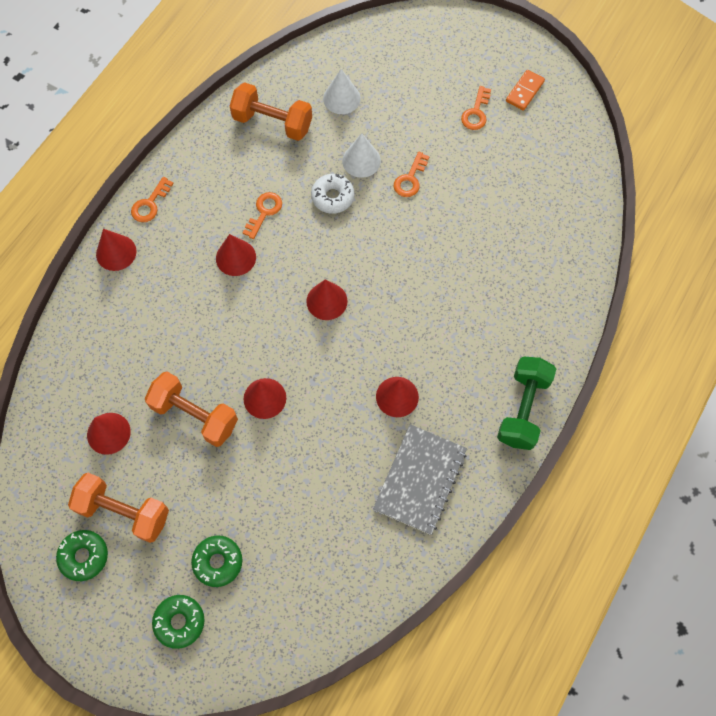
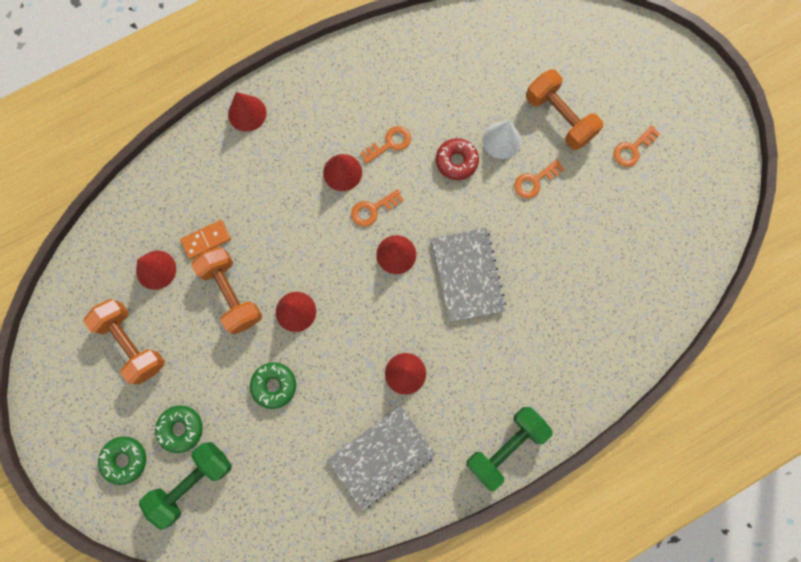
camera: 30 degrees right, 10 degrees up
green donut [56,530,108,581] -> green donut moved to [250,362,296,409]
orange key [131,177,174,222] -> orange key moved to [351,189,404,227]
orange dumbbell [230,82,312,141] -> orange dumbbell moved to [526,69,603,150]
white donut [311,174,354,214] -> red donut [436,138,479,180]
white cone [323,69,361,114] -> none
orange domino [506,70,545,111] -> orange domino moved to [180,220,231,259]
none -> green dumbbell [139,442,232,530]
none -> grey notebook [431,228,506,322]

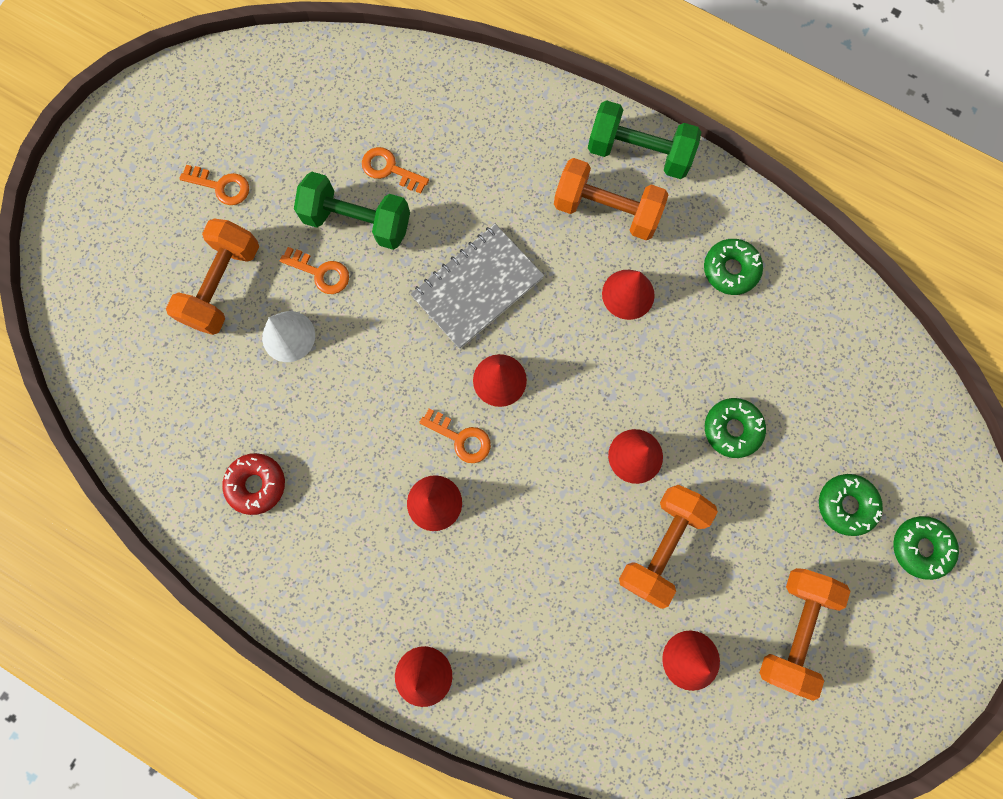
camera: 120 degrees left, 0 degrees up
green dumbbell [139,442,232,530] -> green dumbbell moved to [294,172,410,250]
orange domino [180,220,231,259] -> none
grey notebook [327,405,436,510] -> green donut [704,239,763,295]
orange key [360,126,411,164] -> orange key moved to [362,147,429,193]
red donut [436,138,479,180] -> red donut moved to [222,453,285,515]
none -> orange dumbbell [554,158,668,240]

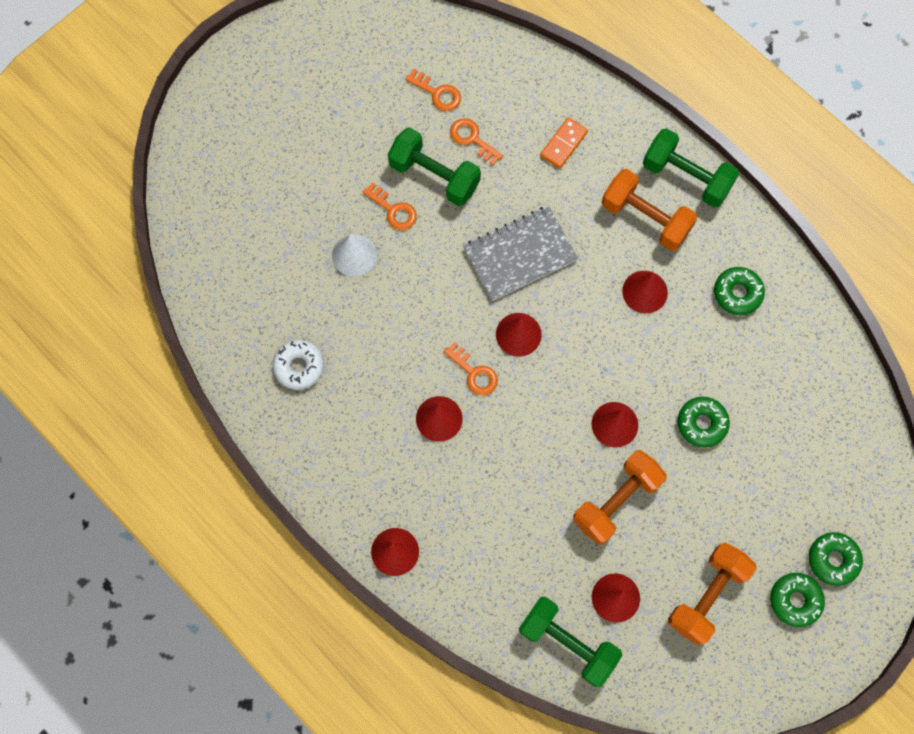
camera: 15 degrees right, 5 degrees down
orange dumbbell [166,219,259,335] -> none
orange key [179,165,249,205] -> orange key moved to [405,69,461,111]
red donut [222,453,285,515] -> white donut [273,340,324,390]
green donut [819,474,883,536] -> green donut moved to [770,573,825,627]
none -> green dumbbell [519,597,622,687]
none -> orange domino [540,117,588,169]

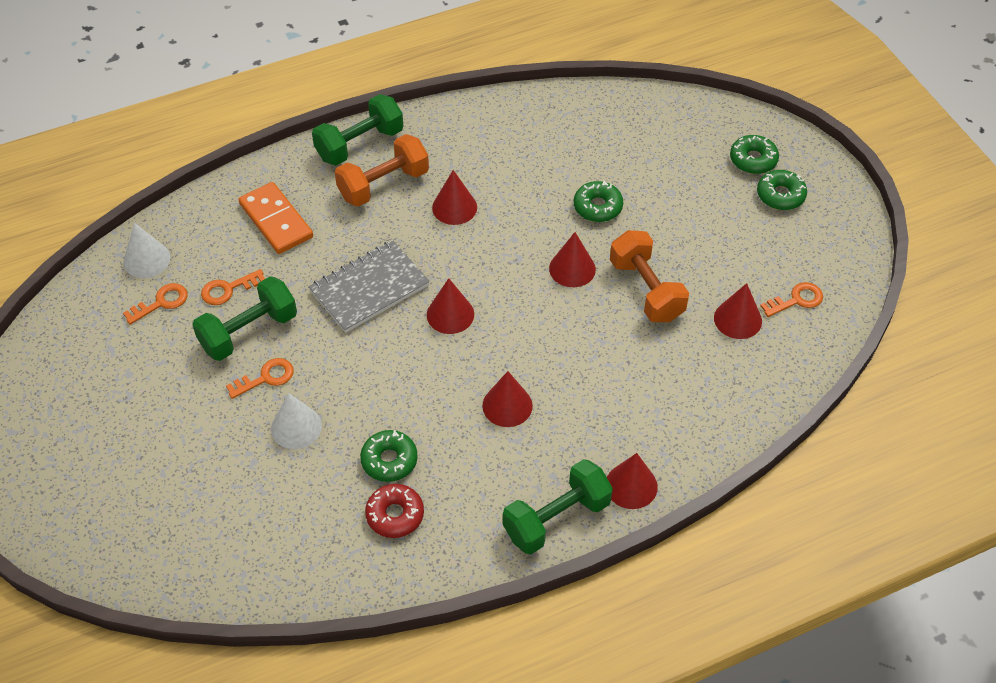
camera: 70 degrees left, 20 degrees down
white donut [273,340,324,390] -> red donut [365,484,424,538]
orange key [444,342,498,395] -> orange key moved to [760,282,823,317]
grey notebook [463,206,578,301] -> grey notebook turned 60 degrees clockwise [309,240,430,333]
green dumbbell [519,597,622,687] -> green dumbbell moved to [503,459,613,554]
orange domino [540,117,588,169] -> orange domino [239,182,313,254], size x1.58
orange dumbbell [668,542,757,645] -> none
green donut [714,267,765,315] -> green donut moved to [360,430,417,482]
none -> white cone [123,223,170,278]

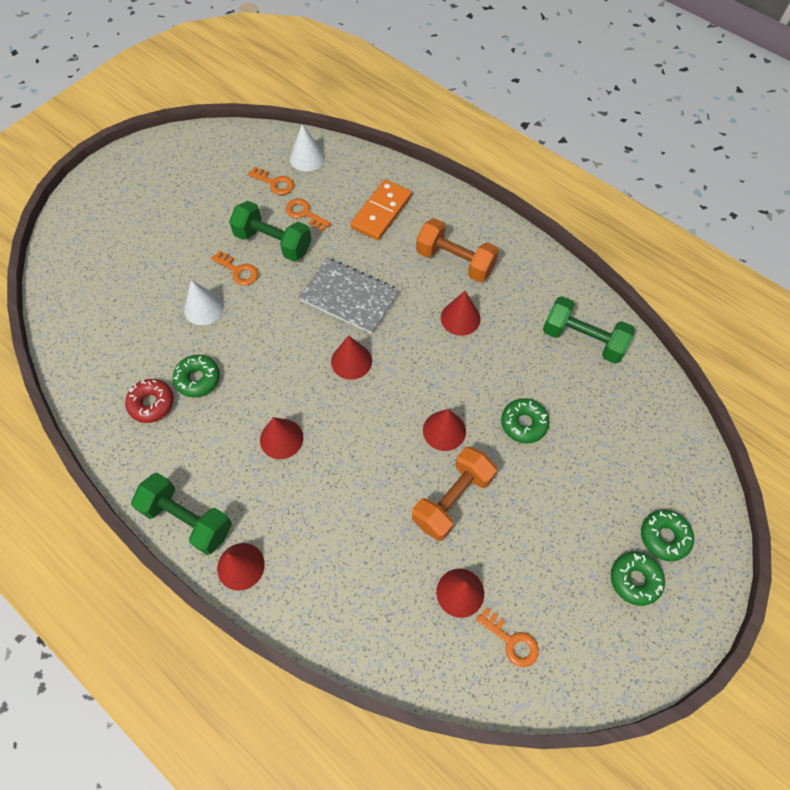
camera: 65 degrees right, 10 degrees up
green dumbbell [312,94,403,166] -> green dumbbell moved to [543,296,635,364]

